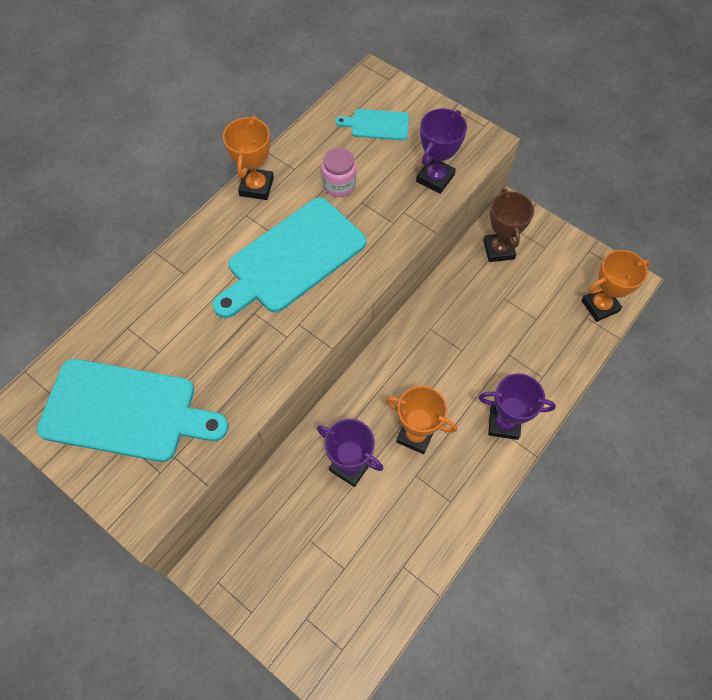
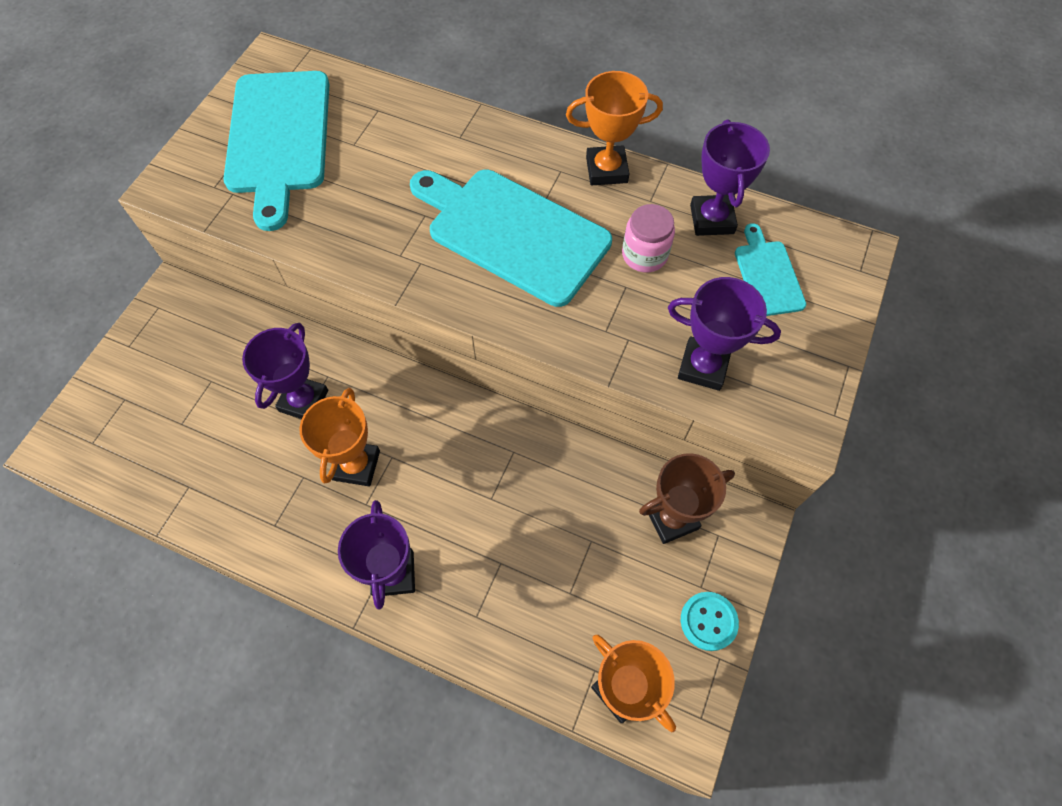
camera: 75 degrees right, 0 degrees up
none -> turquoise button [681,592,739,651]
none -> purple trophy [690,119,770,236]

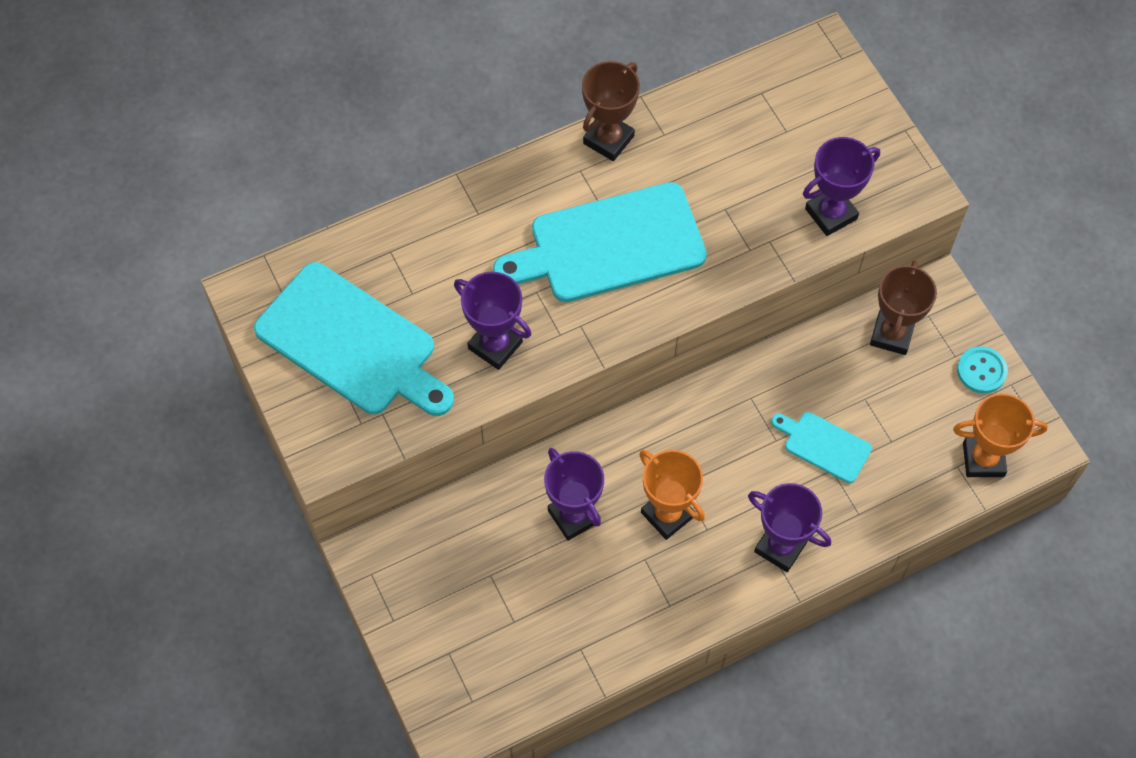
camera: 50 degrees left, 0 degrees up
orange trophy [566,71,663,185] -> brown trophy [582,61,640,161]
pink jar [622,204,675,272] -> none
purple trophy [690,119,770,236] -> purple trophy moved to [454,272,531,370]
turquoise cutting board [735,223,806,316] -> turquoise cutting board moved to [771,412,872,483]

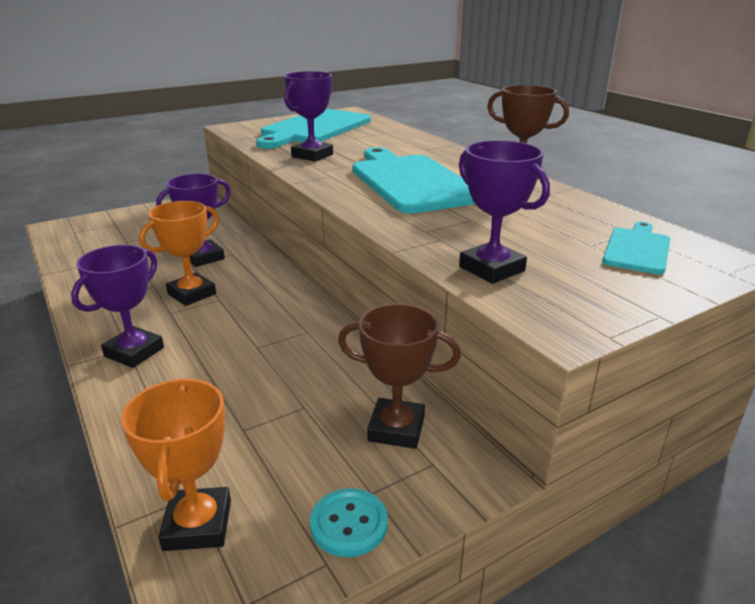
camera: 85 degrees right, 35 degrees down
turquoise cutting board [771,412,872,483] -> turquoise cutting board moved to [602,222,670,274]

